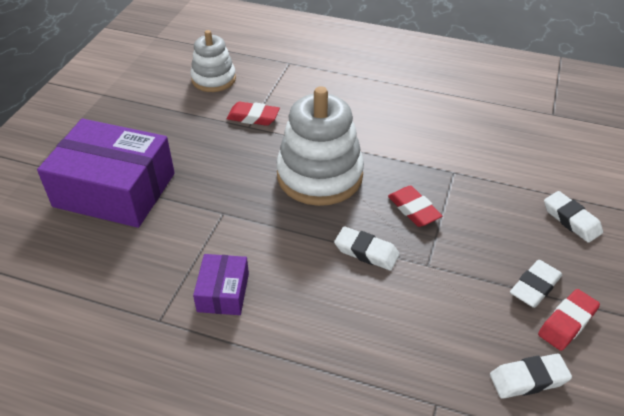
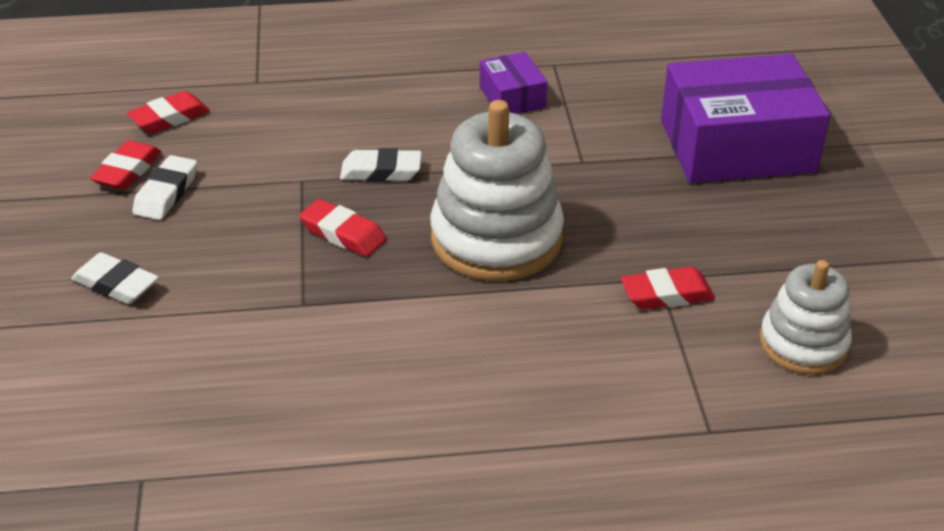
camera: 155 degrees right, 5 degrees down
white eraser [490,354,572,399] -> red eraser [127,91,210,133]

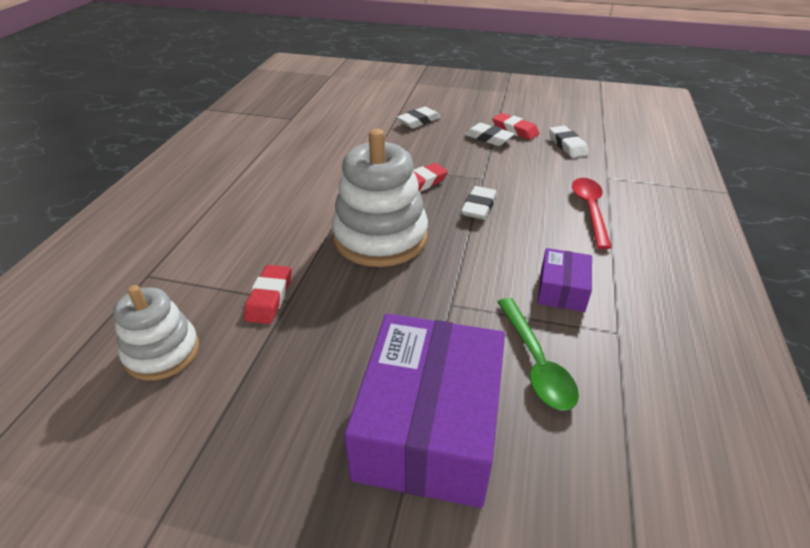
camera: 110 degrees right, 0 degrees up
red eraser [127,91,210,133] -> white eraser [549,126,588,158]
purple box [480,52,547,114] -> purple box turned 75 degrees counterclockwise [537,248,592,312]
none -> green spoon [498,298,579,410]
none -> red spoon [572,178,612,249]

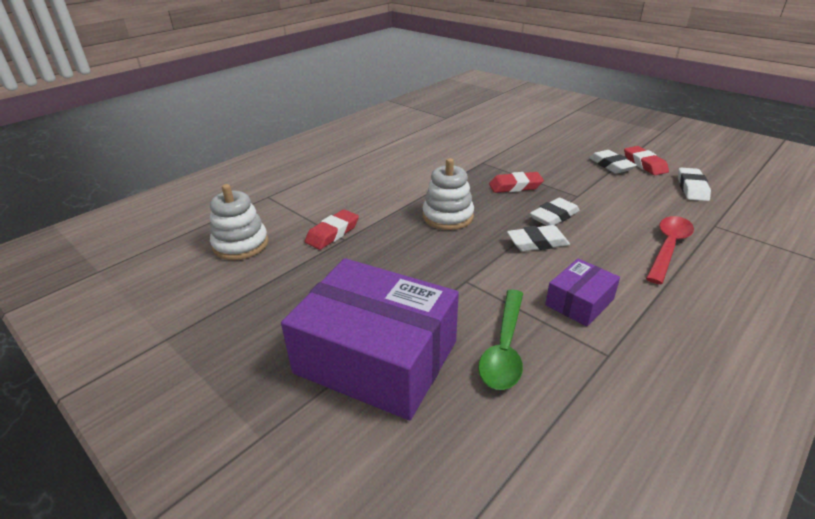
camera: 30 degrees right, 5 degrees down
white stacking toy [332,129,428,267] -> white stacking toy [423,158,474,230], size x0.61
purple box [344,313,505,508] -> purple box turned 75 degrees clockwise [281,258,459,420]
white eraser [397,107,441,128] -> white eraser moved to [507,225,570,251]

